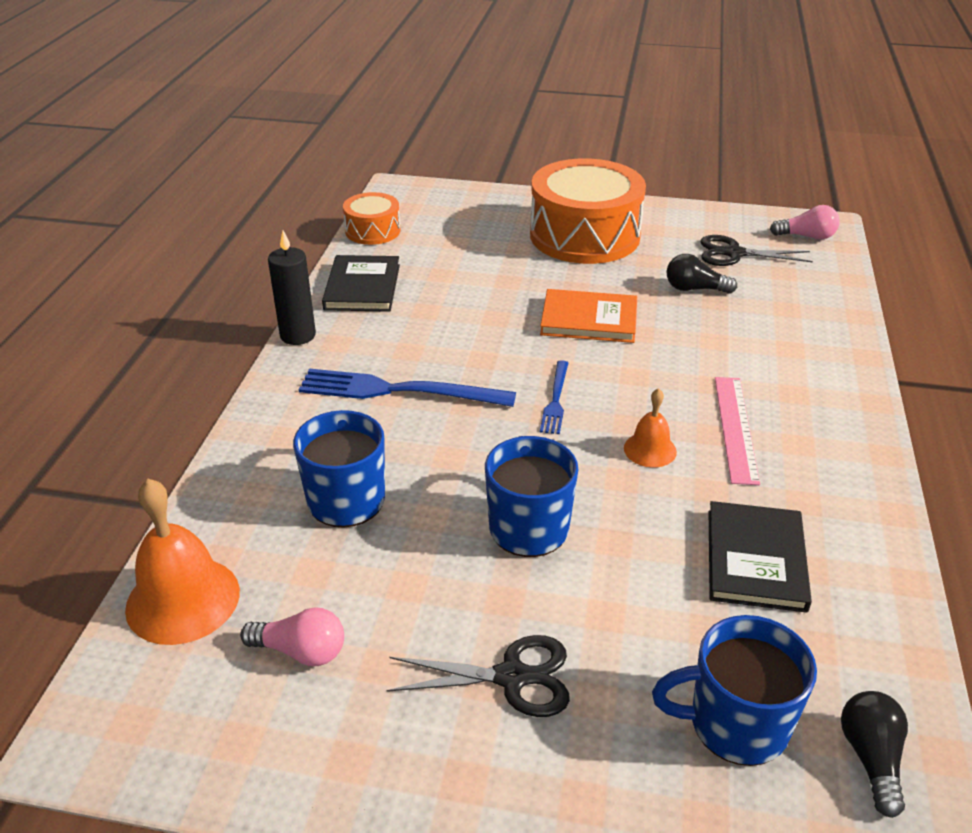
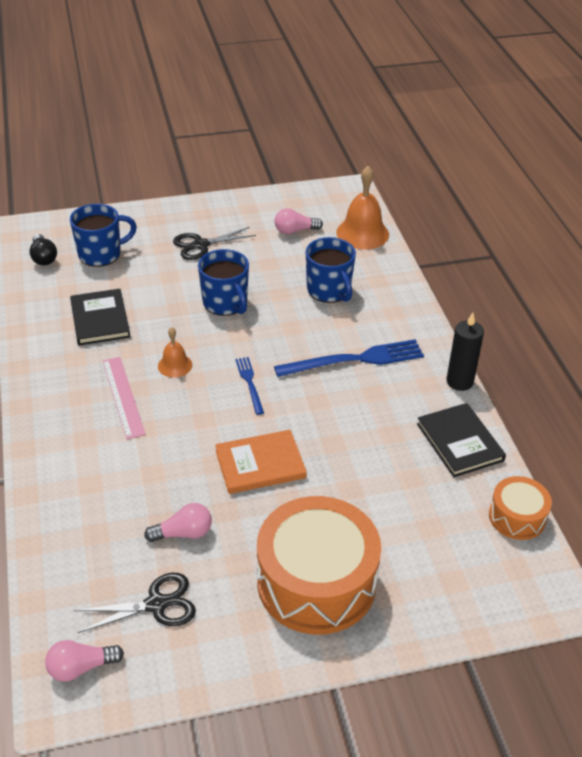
camera: 155 degrees right, 5 degrees up
black light bulb [667,254,737,294] -> pink light bulb [144,503,212,542]

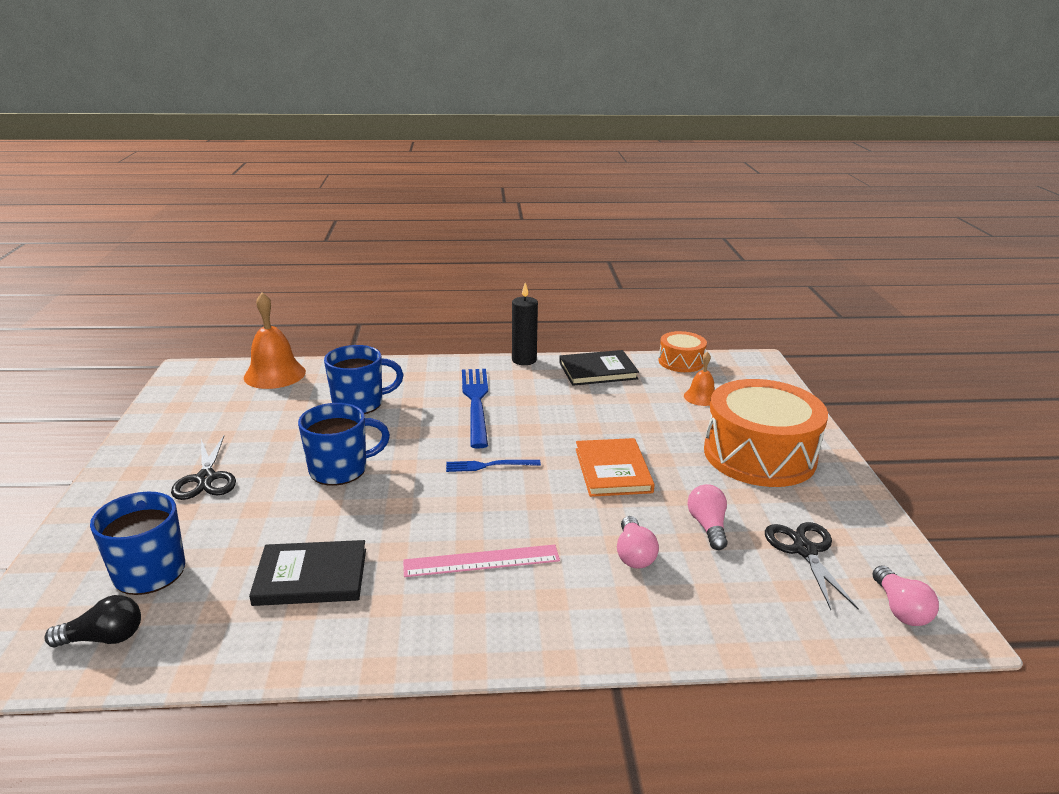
camera: 80 degrees left, 15 degrees down
orange bell [158,327,192,378] -> orange bell moved to [684,352,715,406]
pink light bulb [275,208,323,234] -> pink light bulb moved to [617,516,659,569]

